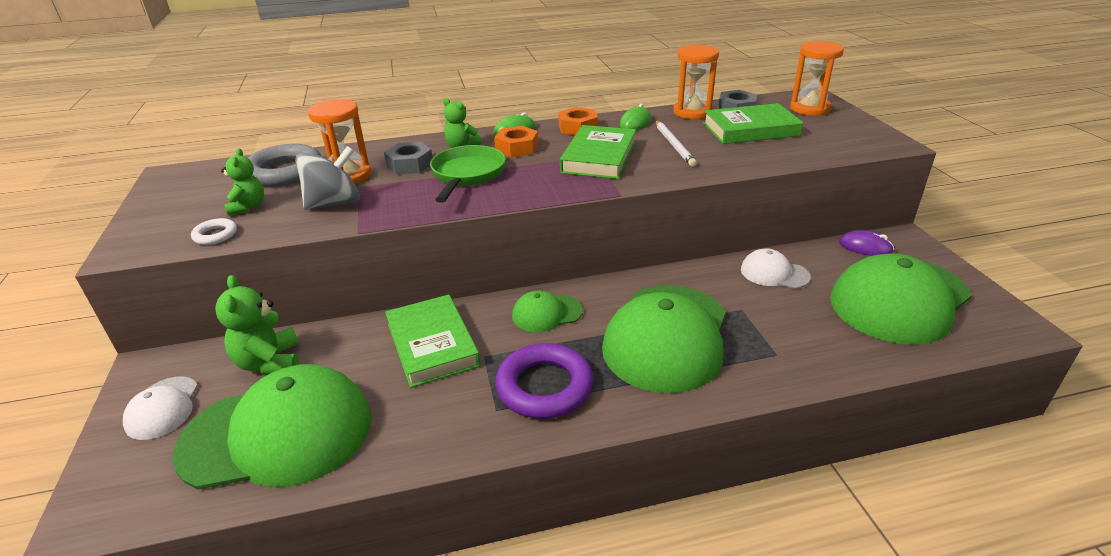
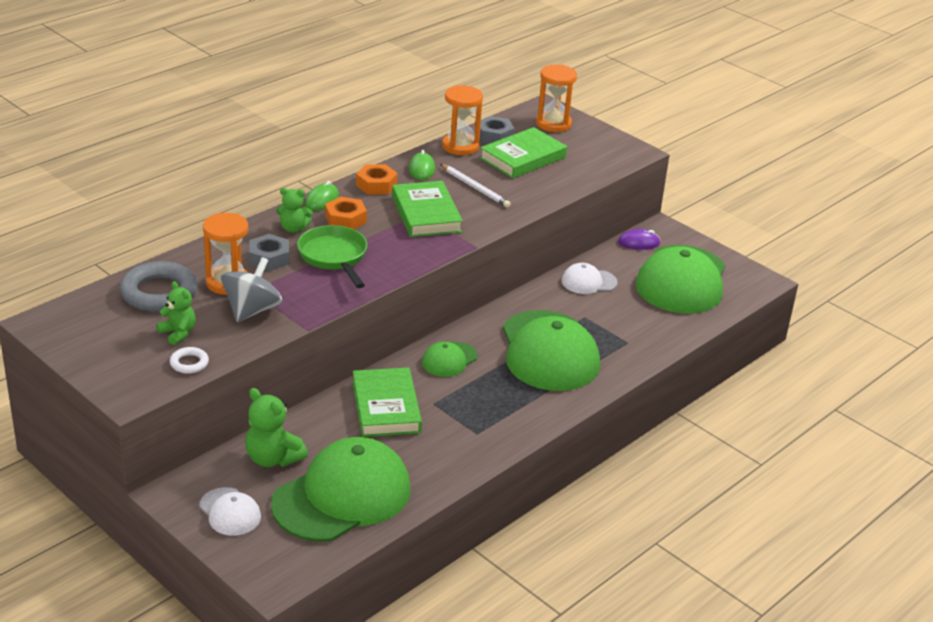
camera: 35 degrees left, 0 degrees up
green book [385,294,481,388] -> green book turned 45 degrees clockwise [353,367,422,437]
purple ring [495,343,593,419] -> none

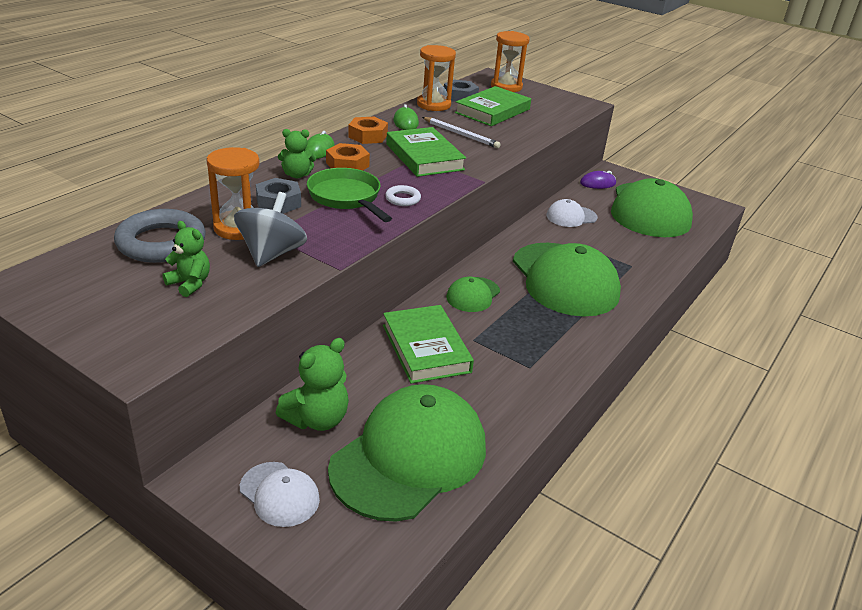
camera: 10 degrees left, 0 degrees up
white ring [170,347,209,374] -> white ring moved to [385,185,421,206]
green teddy bear [245,388,308,467] -> green teddy bear turned 75 degrees counterclockwise [276,338,349,431]

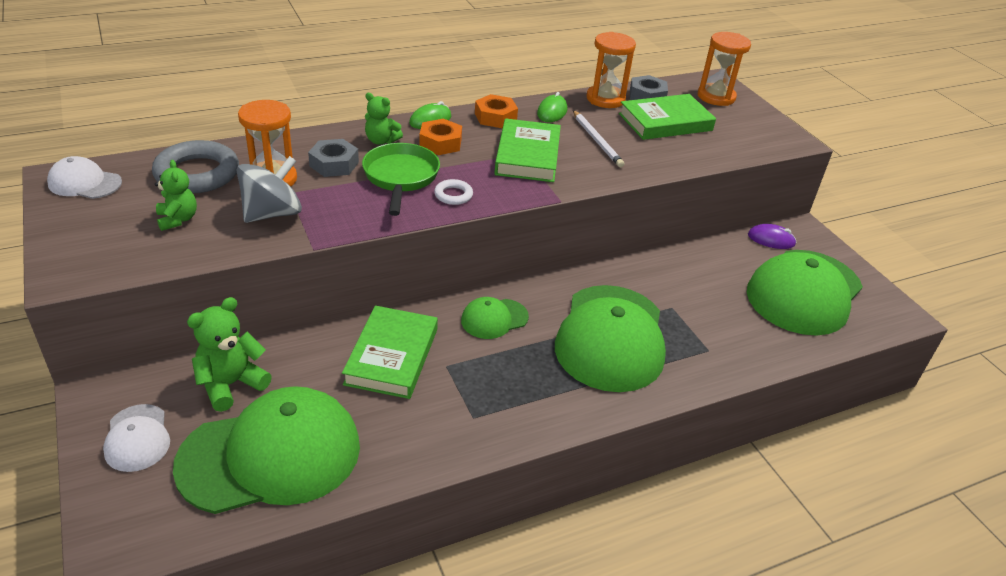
camera: 30 degrees right, 5 degrees up
green teddy bear [276,338,349,431] -> green teddy bear turned 150 degrees clockwise [187,297,272,412]
white cap [546,199,598,227] -> white cap moved to [47,156,122,199]

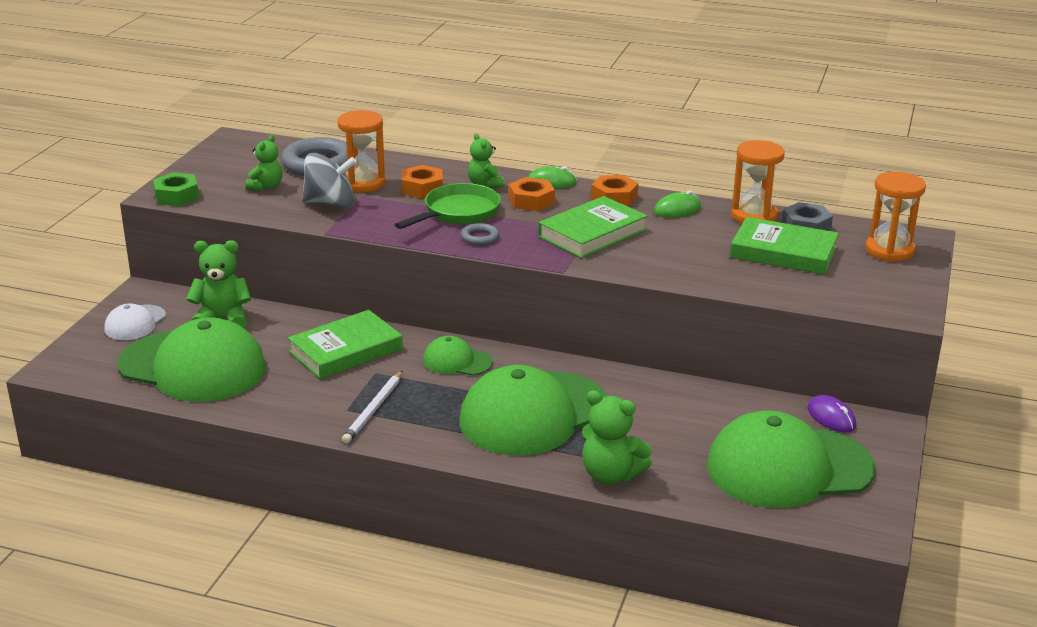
camera: 45 degrees right, 10 degrees down
white cap [47,156,122,199] -> none
grey nut [308,139,359,177] -> orange nut [402,165,443,199]
white ring [434,179,473,205] -> grey ring [461,223,499,245]
white pencil [573,110,624,167] -> white pencil moved to [342,371,403,444]
none -> green nut [153,172,199,206]
none -> green teddy bear [582,390,652,484]

